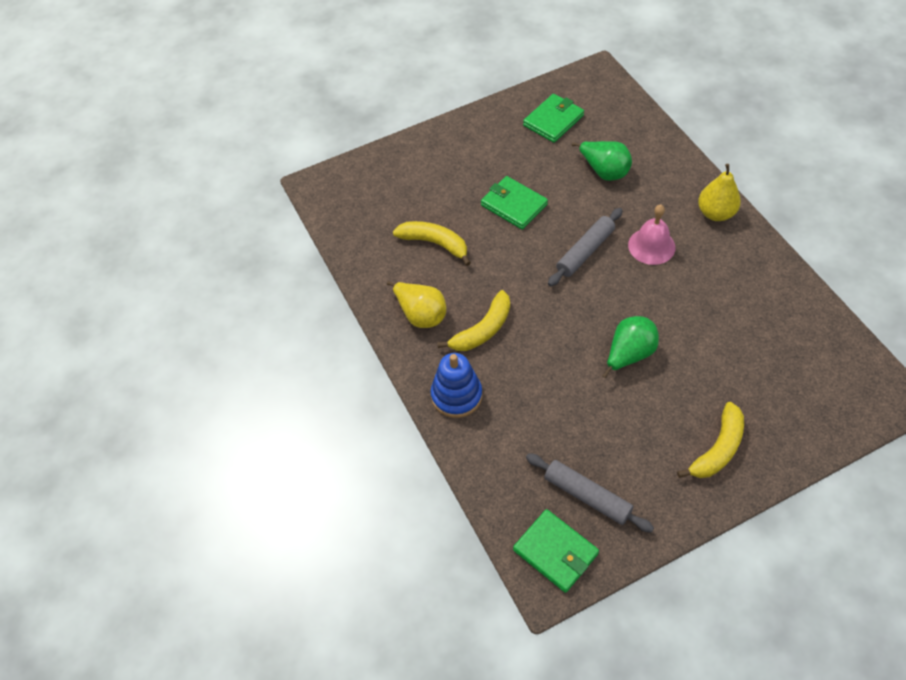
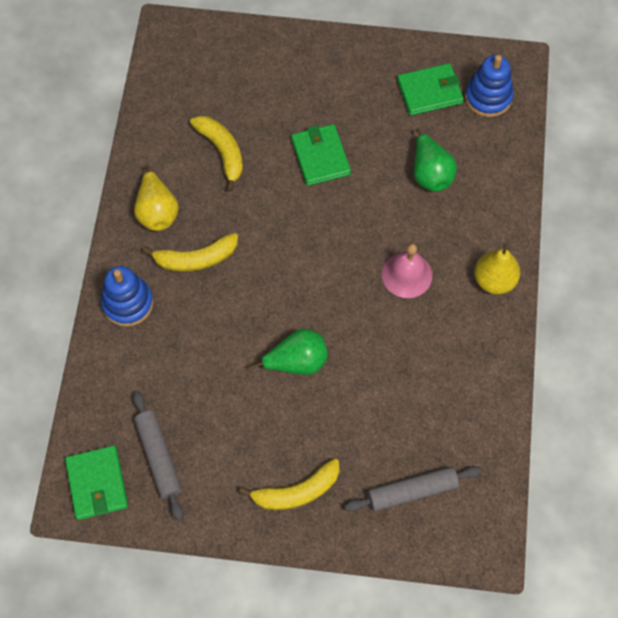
camera: 30 degrees right, 10 degrees up
grey rolling pin [548,208,623,286] -> grey rolling pin moved to [344,466,482,512]
none -> blue stacking toy [465,55,514,117]

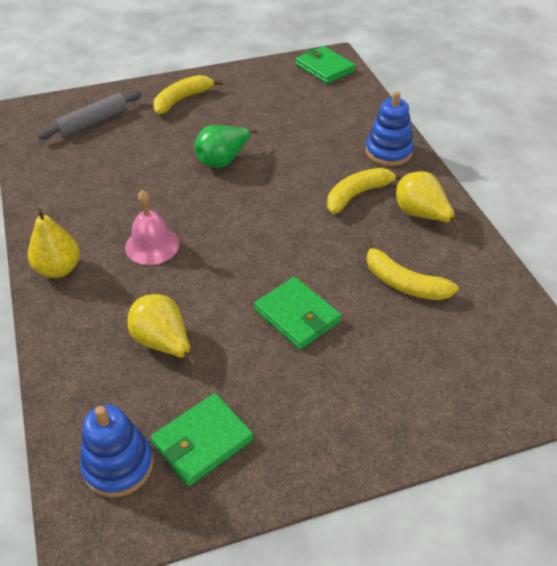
camera: 155 degrees right, 20 degrees down
grey rolling pin [133,391,184,520] -> none
green pear [414,128,457,192] -> yellow pear [127,294,197,366]

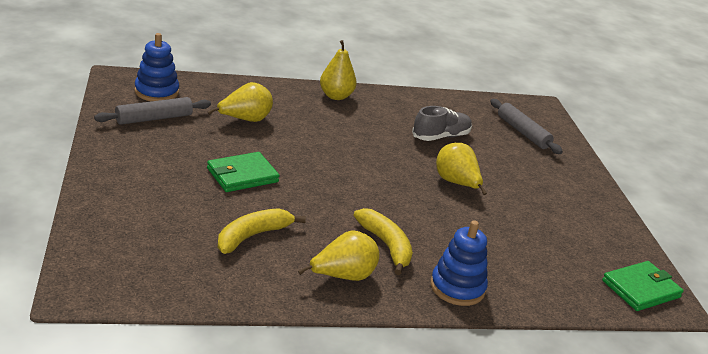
camera: 95 degrees right, 15 degrees down
pink bell [125,190,179,265] -> none
green wallet [151,393,254,486] -> grey rolling pin [94,97,211,125]
yellow banana [153,75,223,114] -> none
green pear [194,125,258,168] -> yellow pear [436,143,487,195]
none -> grey shoe [412,106,472,141]

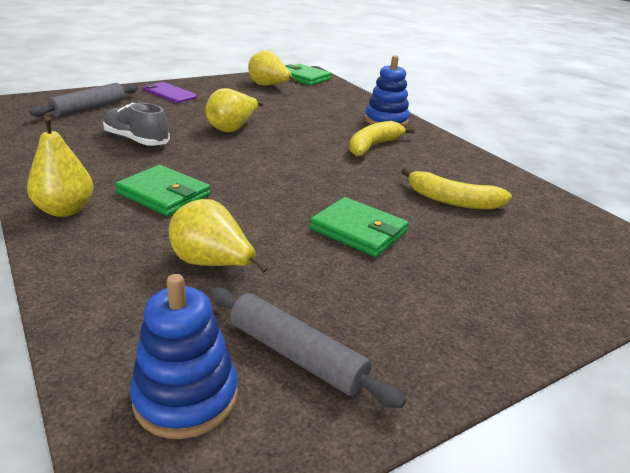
camera: 110 degrees left, 0 degrees up
yellow pear [298,231,380,281] -> yellow pear moved to [248,50,298,86]
none -> green wallet [115,165,210,216]
none -> purple phone [143,82,197,103]

